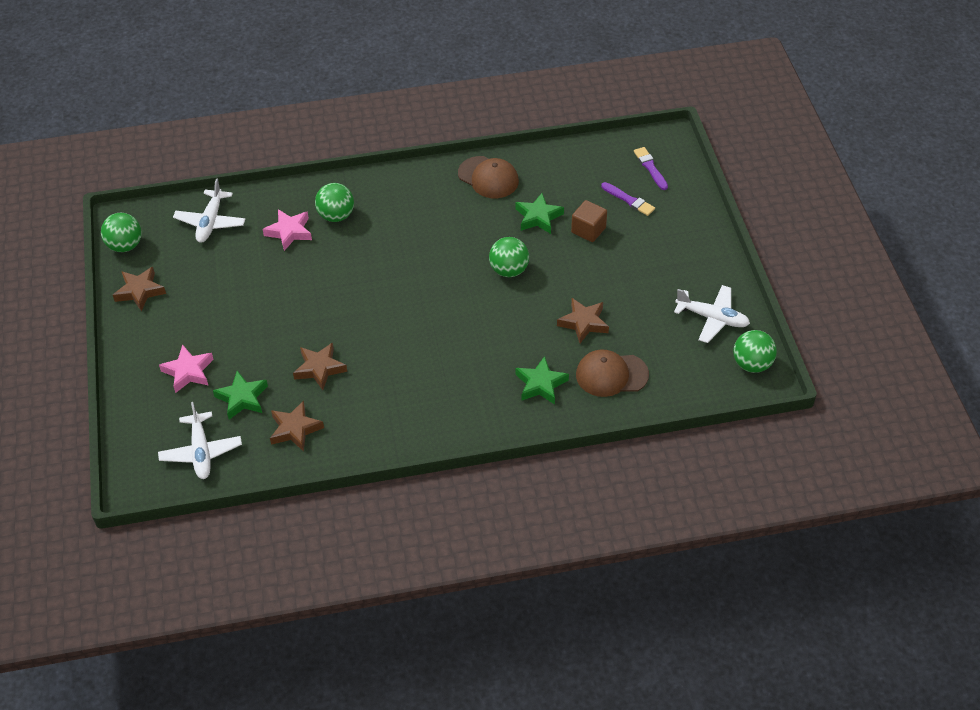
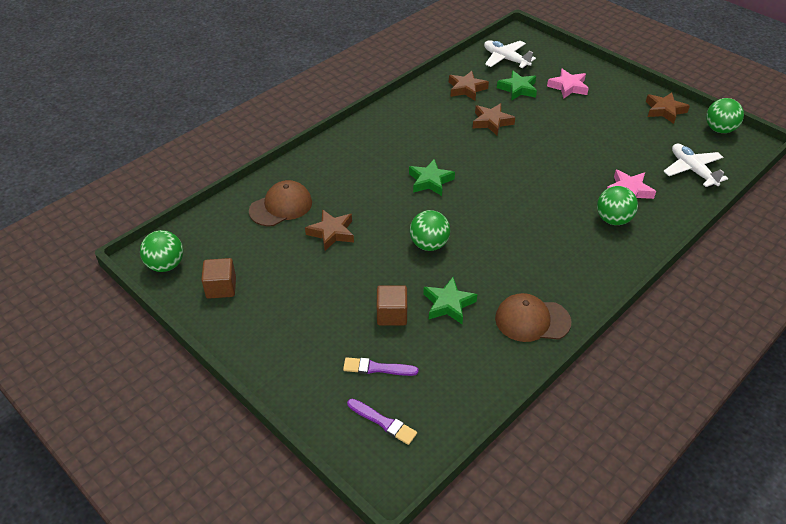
camera: 145 degrees right, 5 degrees down
green star [516,356,569,405] -> green star moved to [409,159,455,196]
white plane [674,285,750,343] -> brown cube [201,258,236,299]

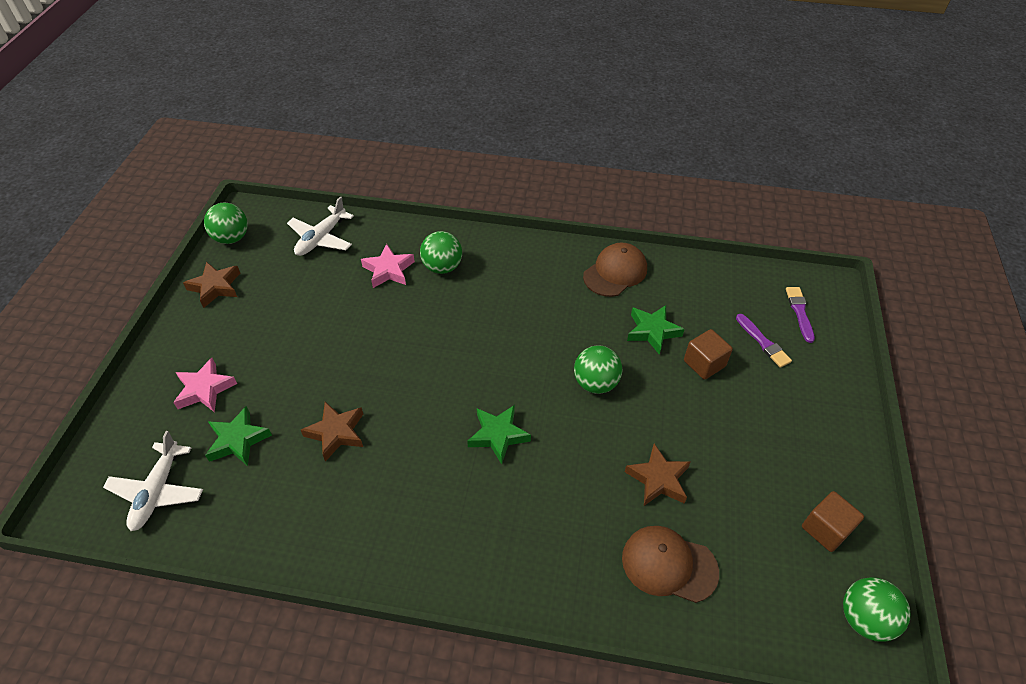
camera: 125 degrees left, 5 degrees up
brown star [449,71,489,101] -> none
brown cap [495,293,571,342] -> brown cap turned 105 degrees counterclockwise [583,243,647,297]

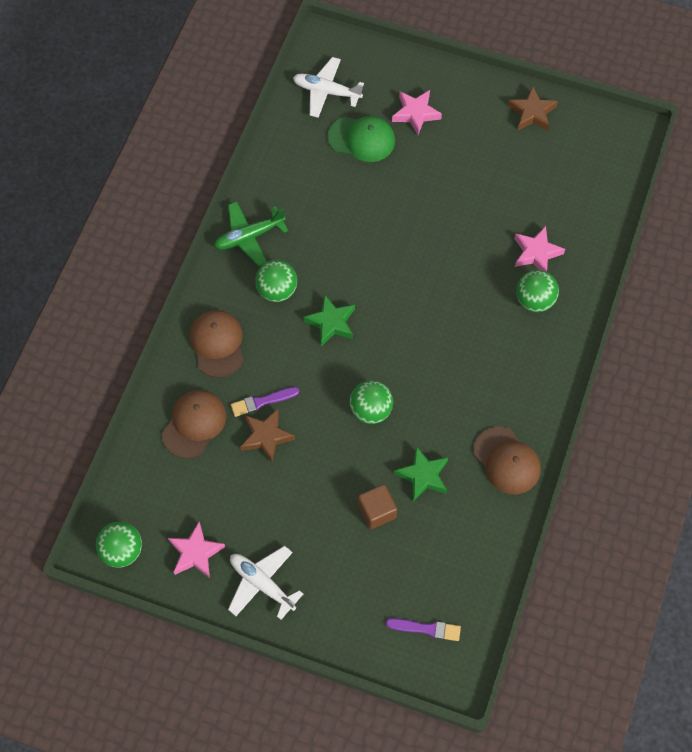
camera: 100 degrees right, 15 degrees up
green ball [204,203,248,244] -> green ball moved to [255,260,297,302]
green star [205,406,272,466] -> green cap [328,116,395,162]
white plane [287,196,354,256] -> white plane moved to [228,546,303,620]
brown star [301,402,363,462] -> none
purple brush [736,314,792,368] -> purple brush moved to [231,387,299,417]
brown cube [802,491,864,552] -> pink star [168,522,225,578]
none -> brown cap [190,310,243,378]
none -> green plane [214,202,288,266]

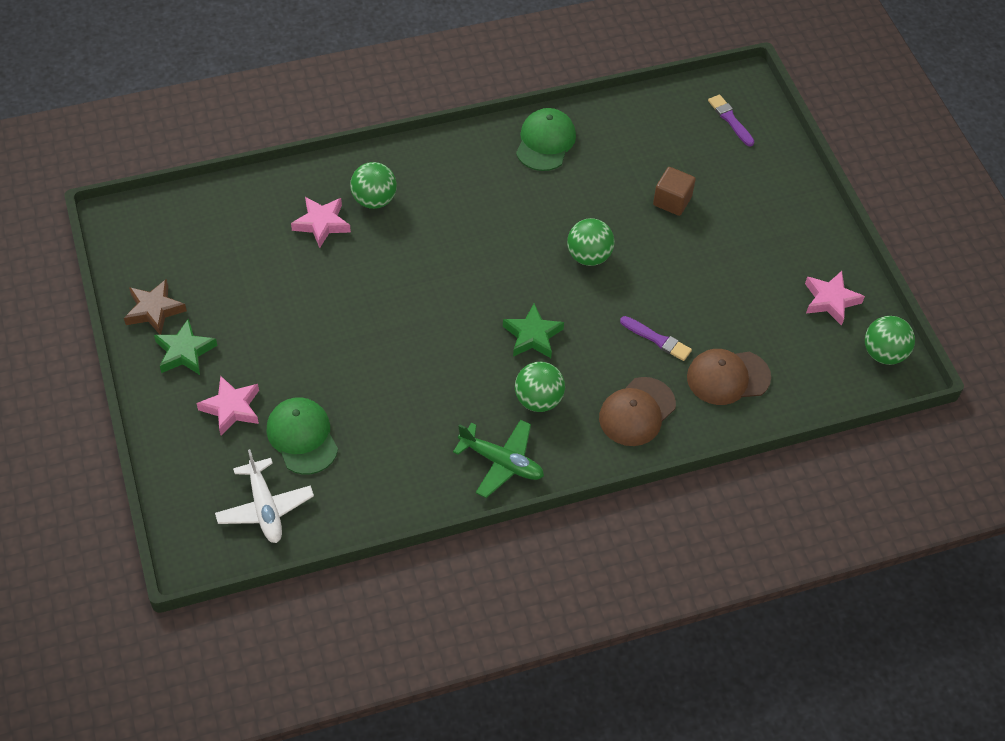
camera: 130 degrees left, 10 degrees down
white plane [228,546,303,620] -> none
brown star [241,409,295,463] -> none
green star [394,446,448,501] -> green star moved to [154,319,217,375]
brown cap [473,426,541,494] -> green cap [516,108,576,171]

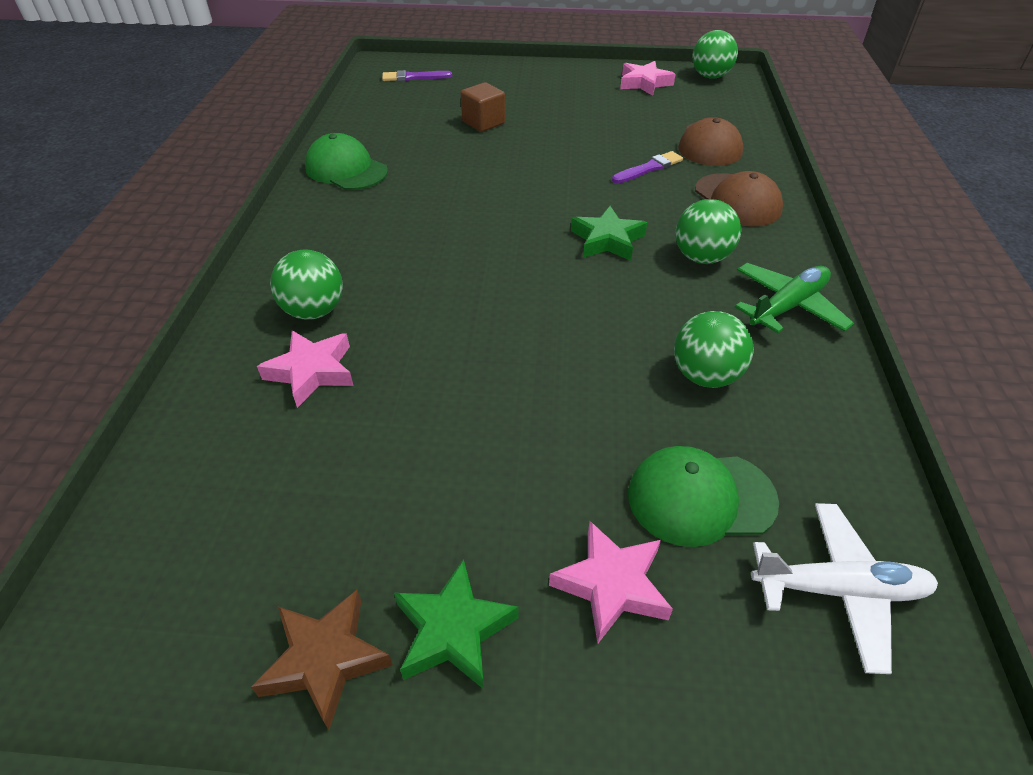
camera: 65 degrees left, 10 degrees down
green ball [567,218,615,266] -> green ball moved to [674,311,754,388]

